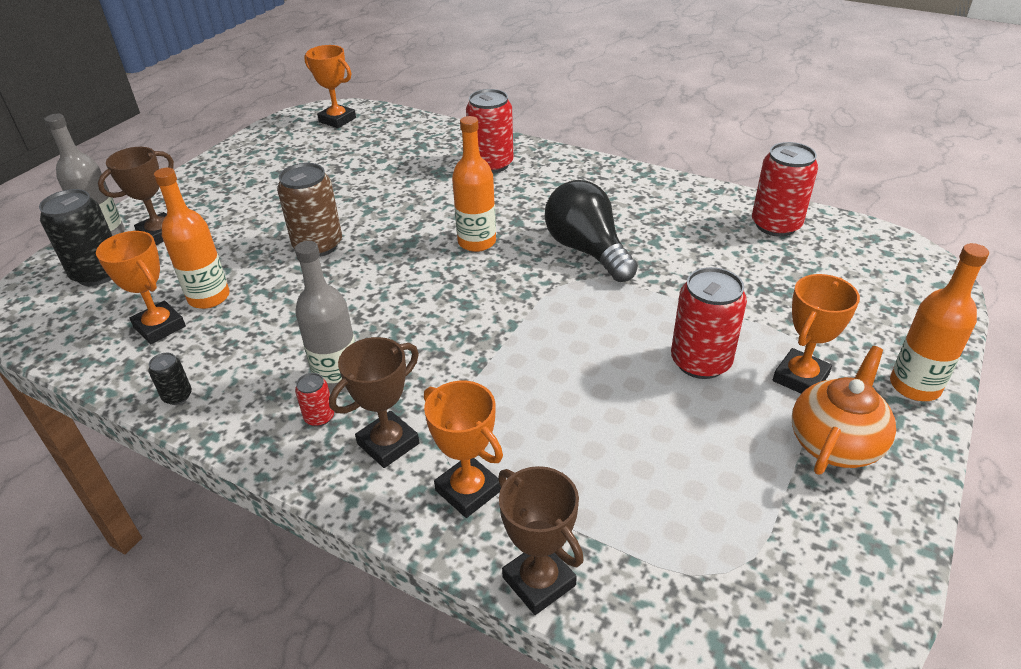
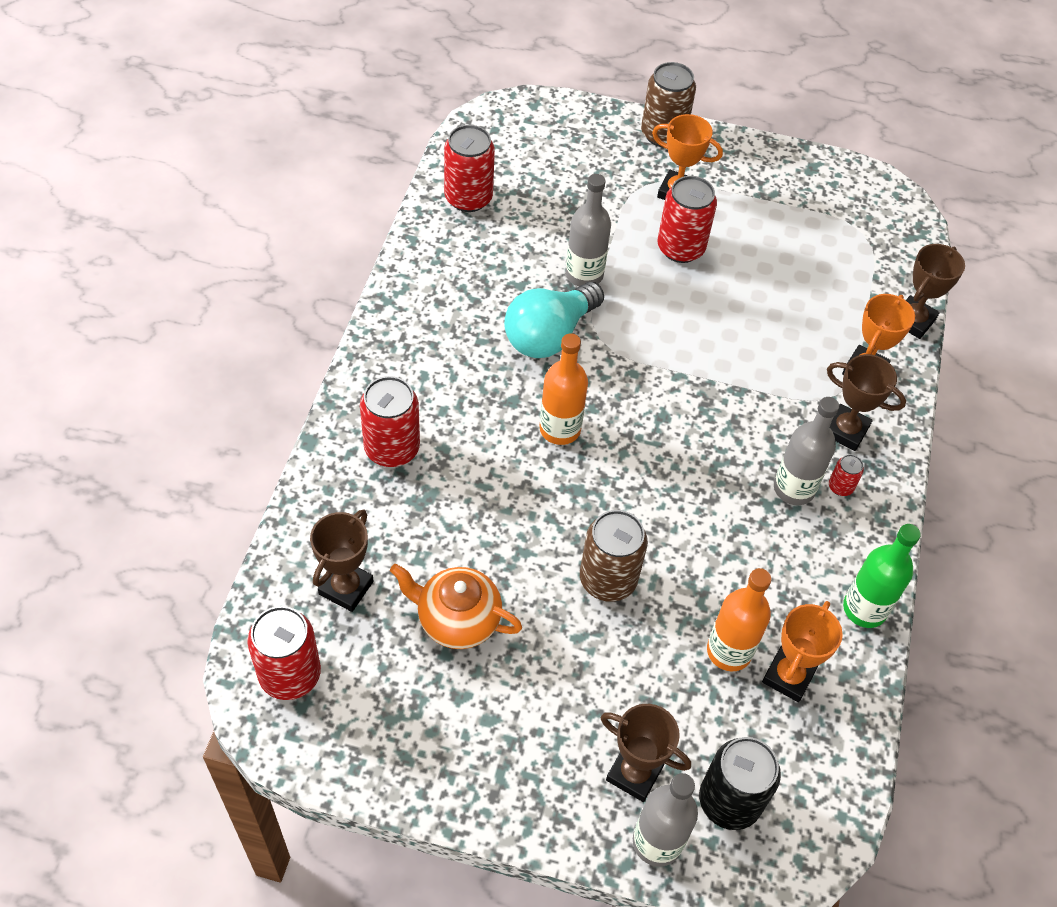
camera: 110 degrees left, 15 degrees up
black can [148,353,192,405] -> green bottle [843,524,921,628]
orange trophy [304,45,356,128] -> red can [247,606,321,700]
black light bulb [545,180,638,282] -> turquoise light bulb [504,282,604,358]
orange teapot [792,346,896,475] -> orange teapot moved to [390,564,522,649]
orange bottle [890,243,989,401] -> brown can [641,62,696,147]
none -> brown trophy [310,510,374,612]
none -> grey bottle [566,174,611,287]

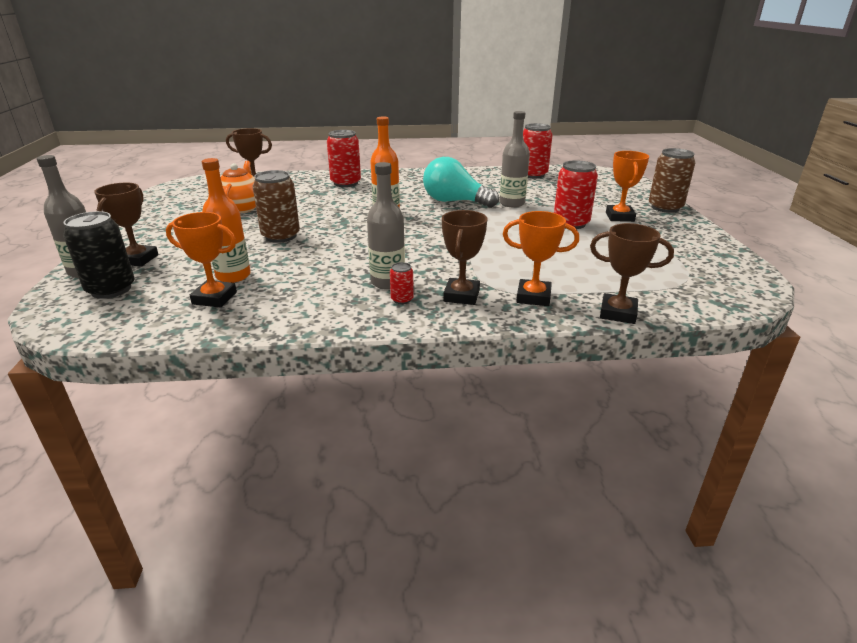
camera: 75 degrees right, 25 degrees down
red can [247,606,321,700] -> none
green bottle [843,524,921,628] -> none

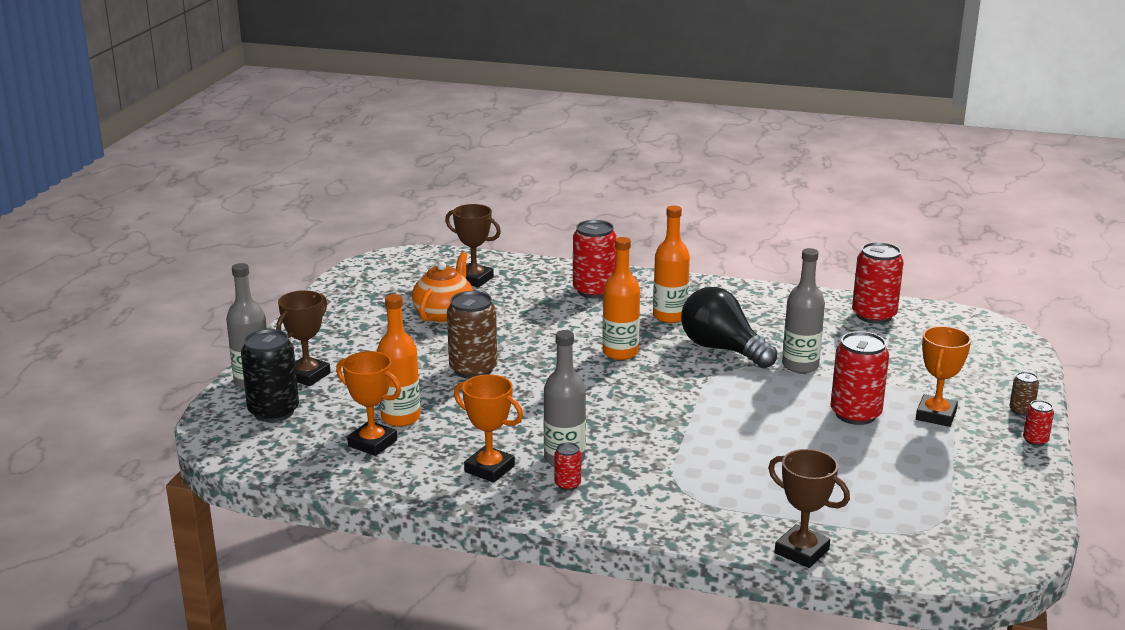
camera: 20 degrees right, 5 degrees down
turquoise light bulb [423,157,499,208] -> black light bulb [681,287,777,368]
brown trophy [442,210,487,305] -> none
orange trophy [503,211,579,306] -> orange trophy moved to [454,374,523,483]
brown can [649,148,696,213] -> brown can [1009,372,1039,416], size x0.48
none -> orange bottle [653,206,690,323]
none -> red can [1023,400,1054,446]

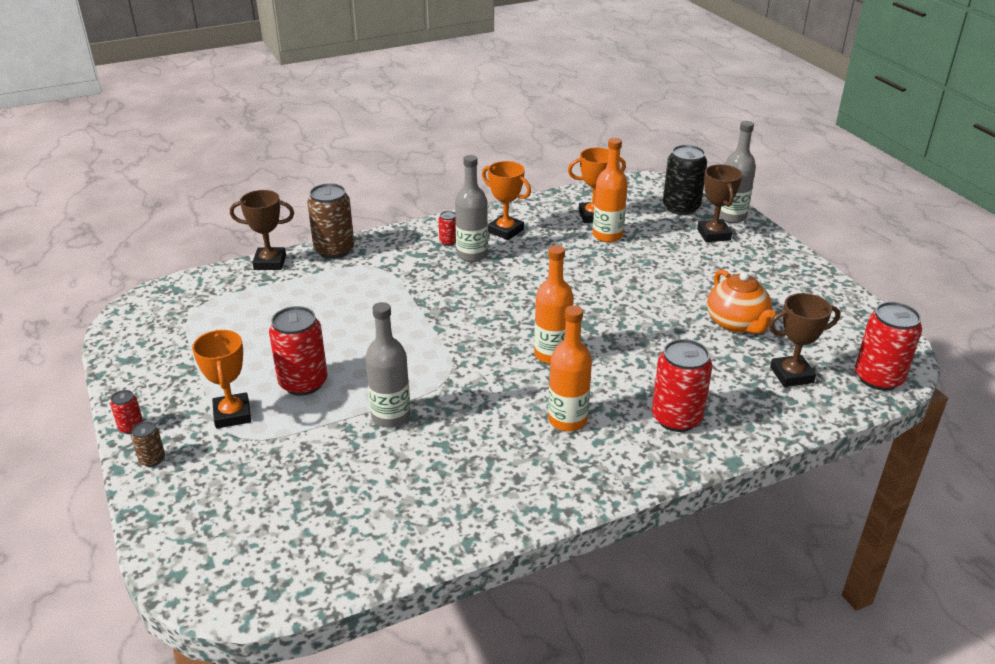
camera: 140 degrees right, 10 degrees up
brown can [447,291,497,379] -> brown can moved to [307,183,354,258]
orange trophy [454,374,523,483] -> orange trophy turned 45 degrees clockwise [482,161,531,240]
black light bulb [681,287,777,368] -> none
red can [852,242,904,324] -> red can moved to [855,302,922,391]

